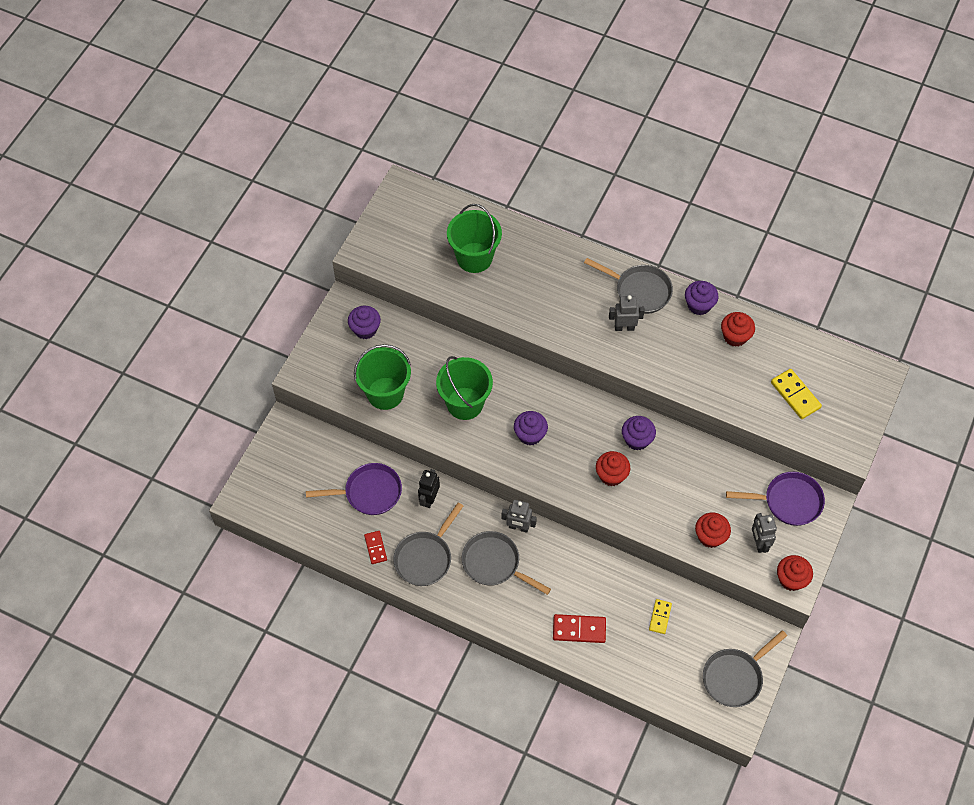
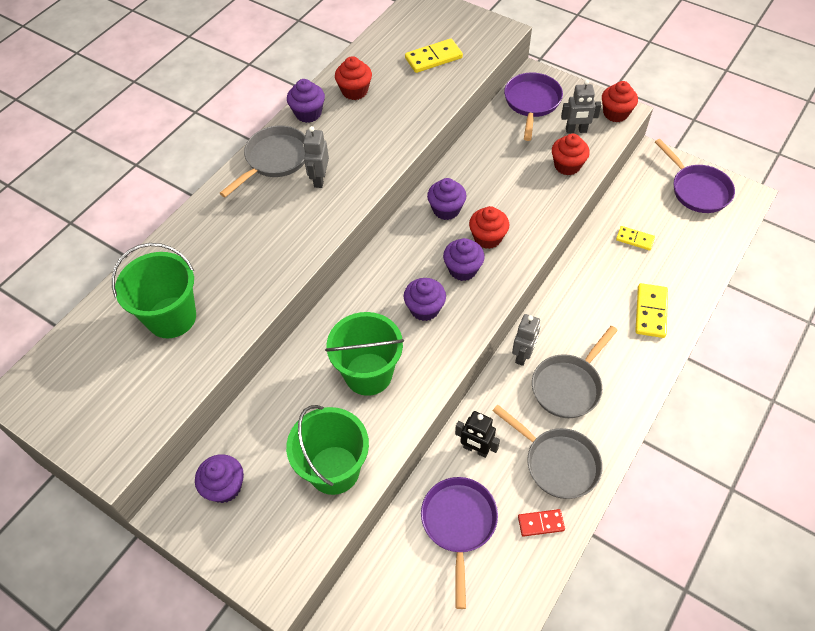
camera: 80 degrees left, 5 degrees down
red domino [553,614,606,643] -> yellow domino [635,283,668,338]
grey pan [703,630,787,707] -> purple pan [655,139,735,213]
none -> purple cupcake [443,238,485,281]

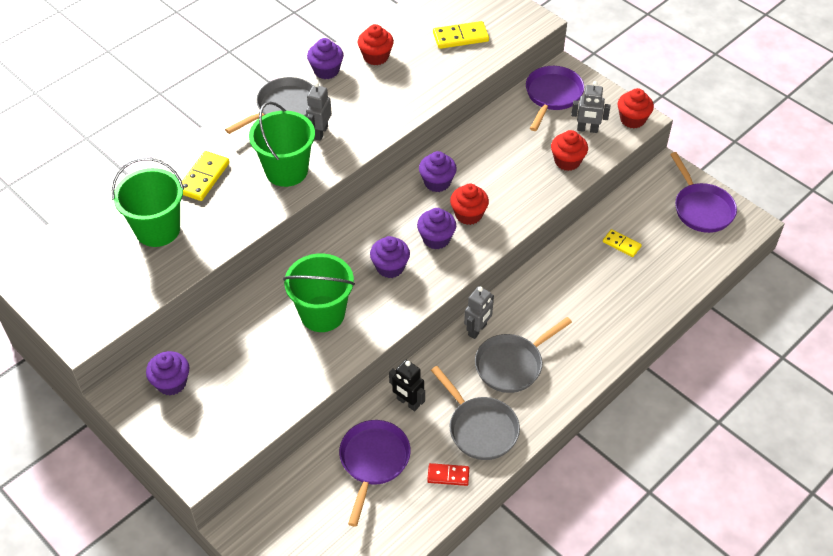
camera: 10 degrees right, 5 degrees down
green bucket [286,405,369,495] -> green bucket moved to [249,101,315,187]
yellow domino [635,283,668,338] -> yellow domino moved to [182,151,230,201]

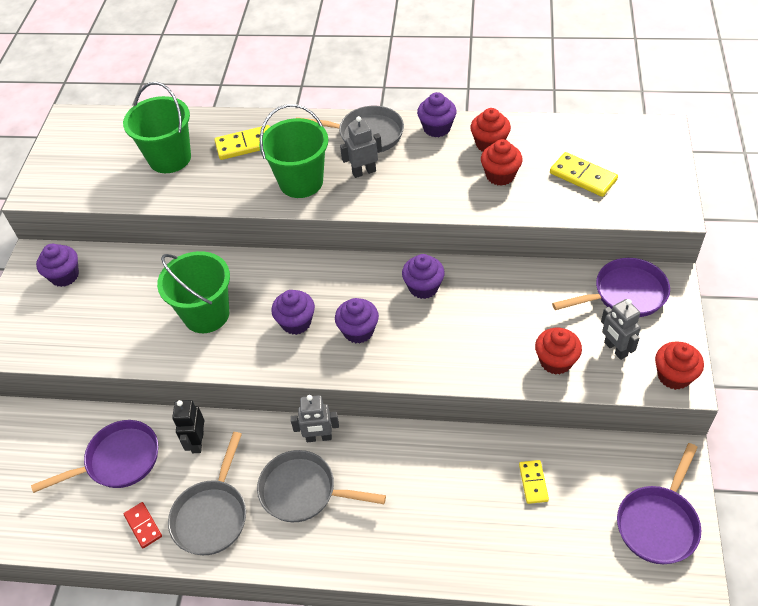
camera: 55 degrees right, 0 degrees up
red cupcake [450,184,489,225] -> red cupcake moved to [481,139,523,186]

